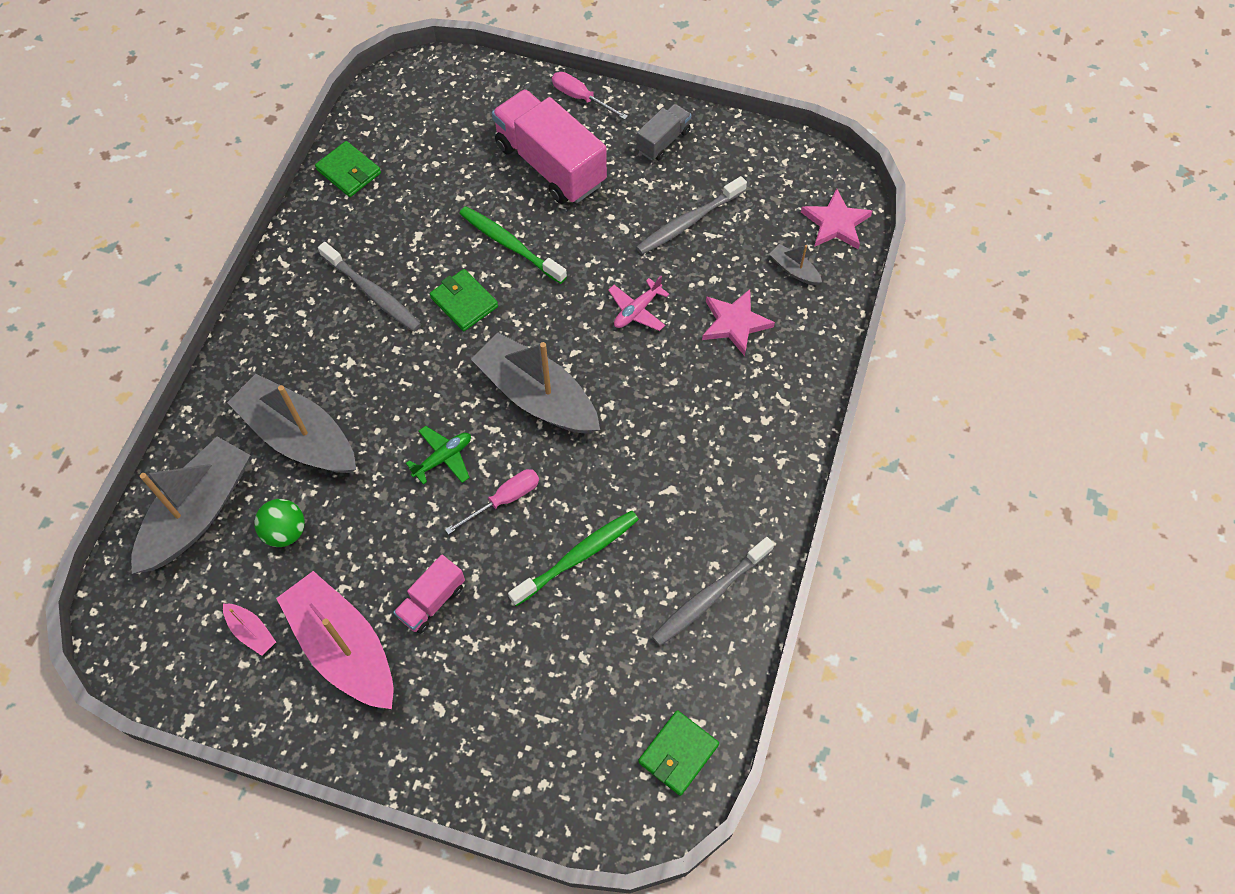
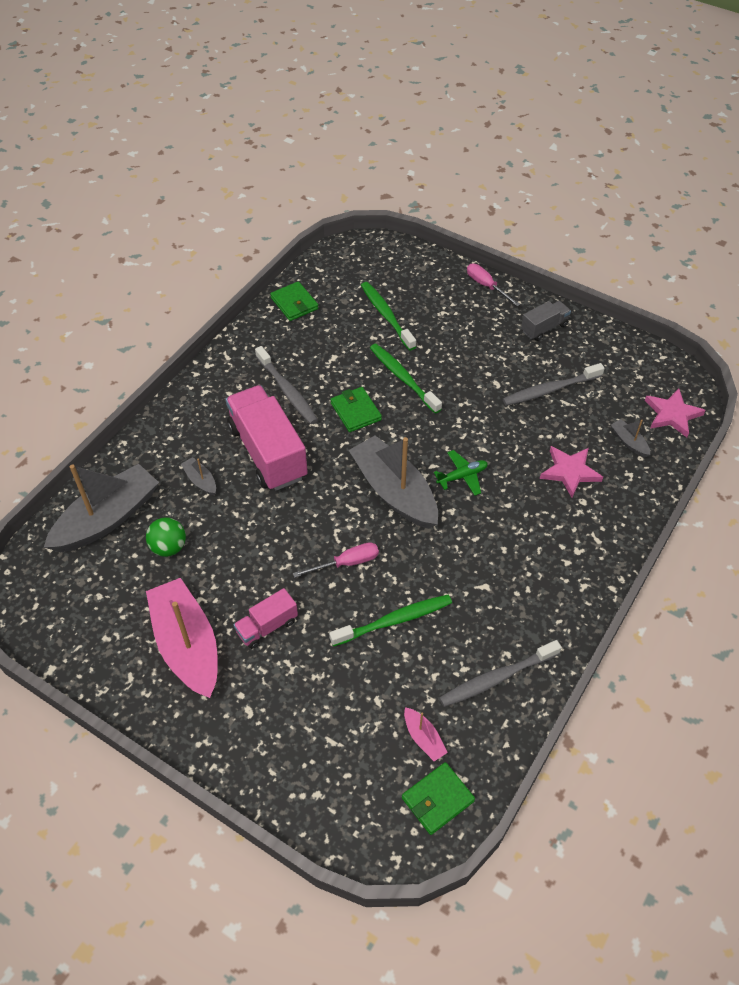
camera: 15 degrees right, 10 degrees down
pink boat [223,604,276,656] -> pink boat moved to [404,707,448,761]
grey boat [227,374,356,473] -> grey boat [181,457,216,496], size x0.43
green plane [406,426,471,484] -> green plane moved to [434,450,488,496]
pink truck [492,89,607,204] -> pink truck moved to [226,385,308,491]
pink plane [608,276,669,331] -> none
none -> green toothbrush [361,282,416,350]

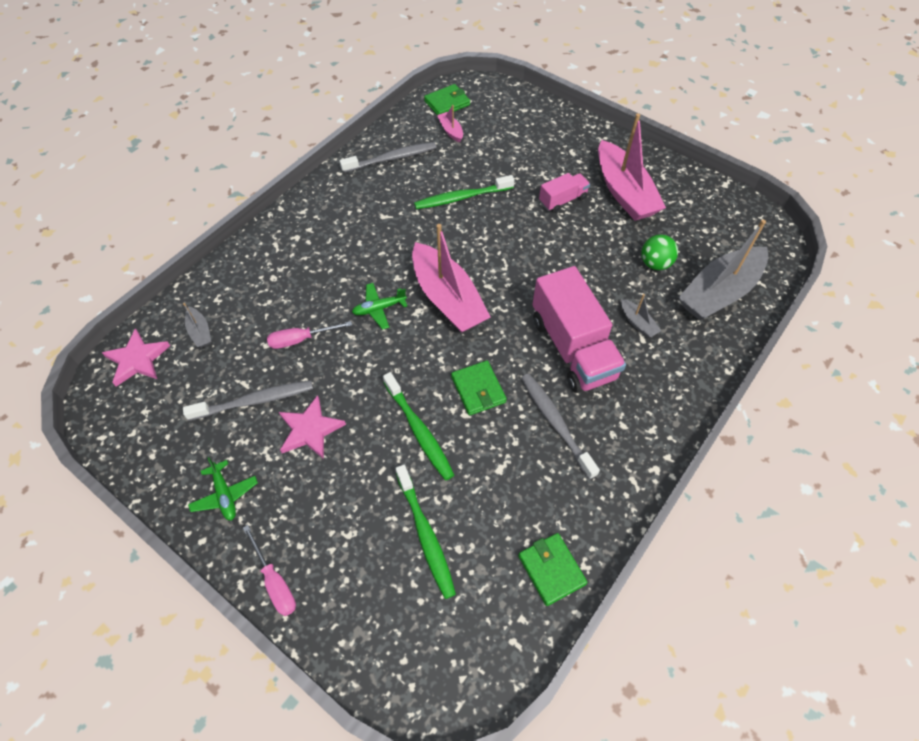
camera: 175 degrees left, 5 degrees up
pink screwdriver [293,542,379,578] -> pink screwdriver moved to [267,321,352,349]
grey boat [349,435,438,529] -> pink boat [412,224,491,333]
grey truck [521,301,571,341] -> green plane [188,457,258,521]
pink star [540,446,603,498] -> pink star moved to [279,395,346,459]

